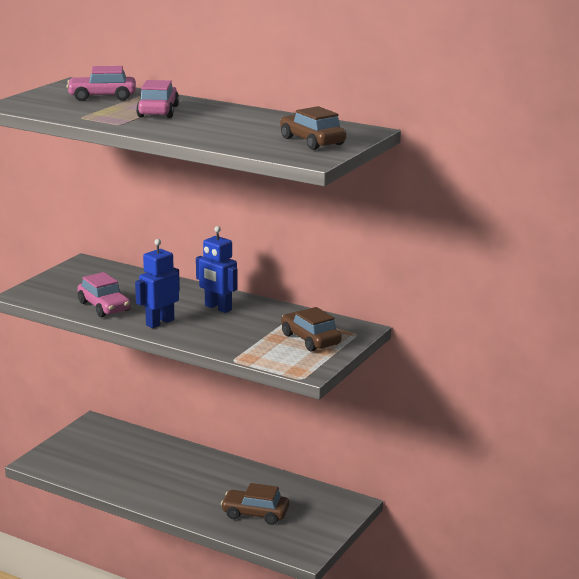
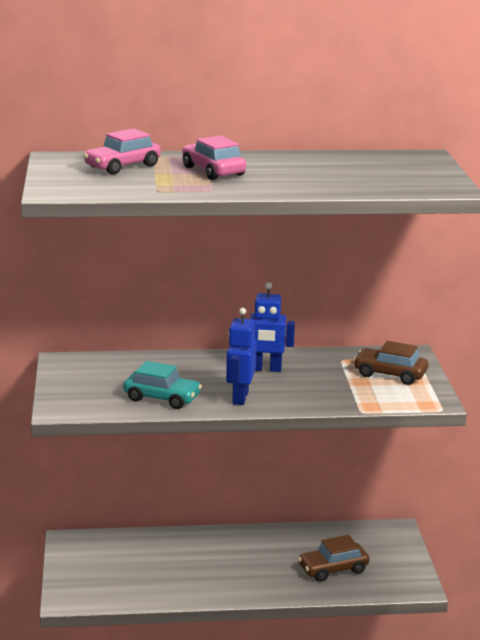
camera: 35 degrees left, 0 degrees up
pink car [77,272,131,317] -> turquoise car [124,361,202,409]
brown car [280,106,346,150] -> none

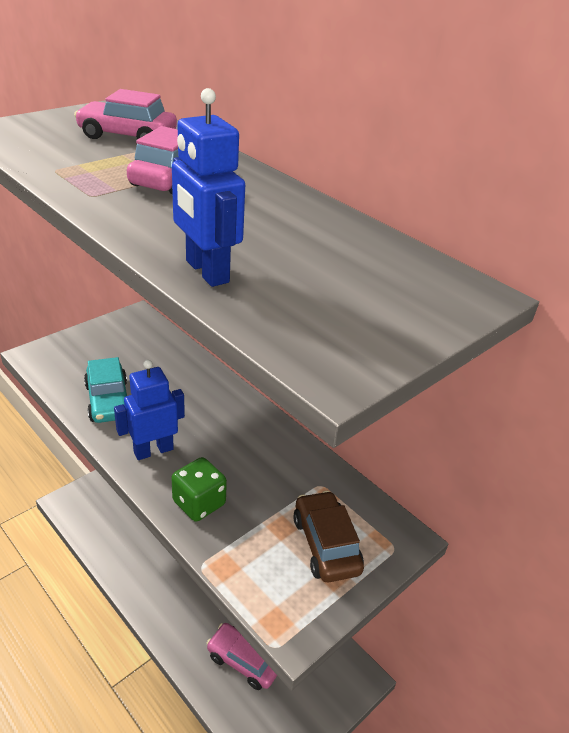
camera: 50 degrees right, 15 degrees up
blue robot [250,282,295,372] -> blue robot moved to [172,88,245,287]
brown car [298,535,369,582] -> pink car [207,623,277,690]
none -> green dice [171,457,227,522]

